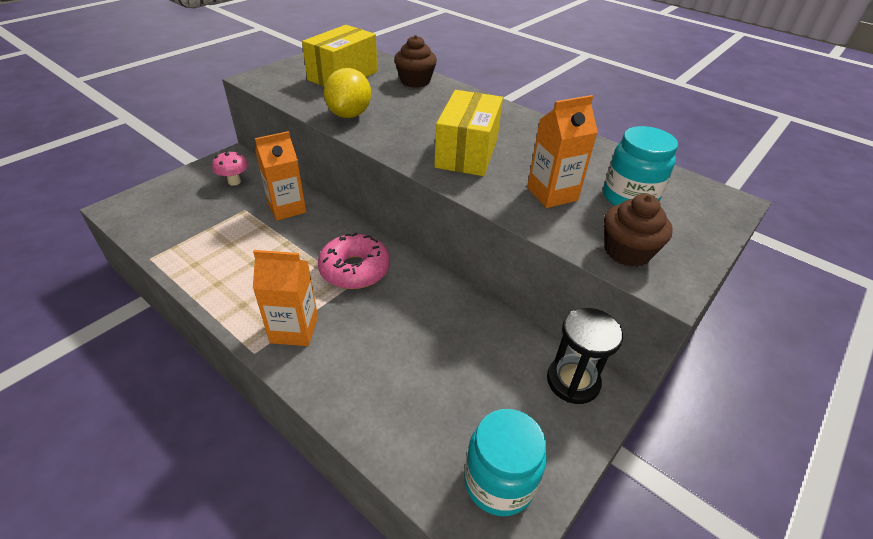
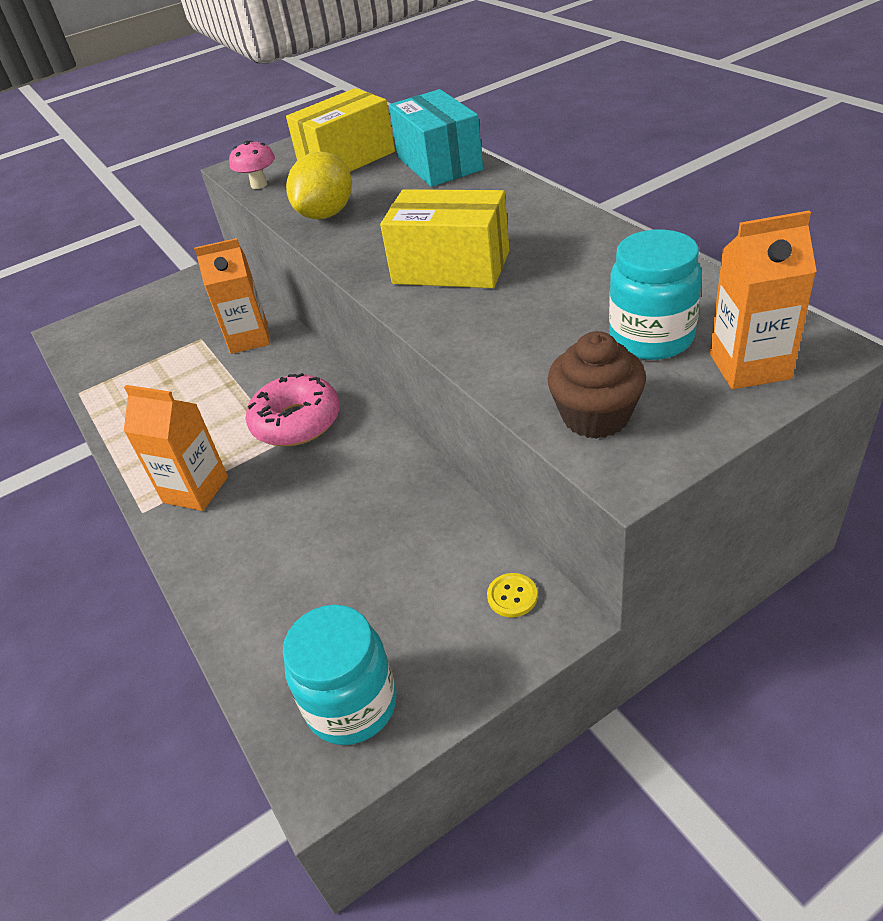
camera: 25 degrees right, 0 degrees up
pink mushroom [212,151,248,186] -> pink mushroom moved to [229,141,275,189]
brown cupcake [394,35,437,88] -> turquoise box [389,89,483,187]
yellow box [434,90,503,176] -> yellow box turned 75 degrees clockwise [380,189,509,288]
orange carton [527,95,598,208] -> orange carton moved to [710,211,817,389]
black hourglass [547,308,623,404] -> yellow button [487,573,538,617]

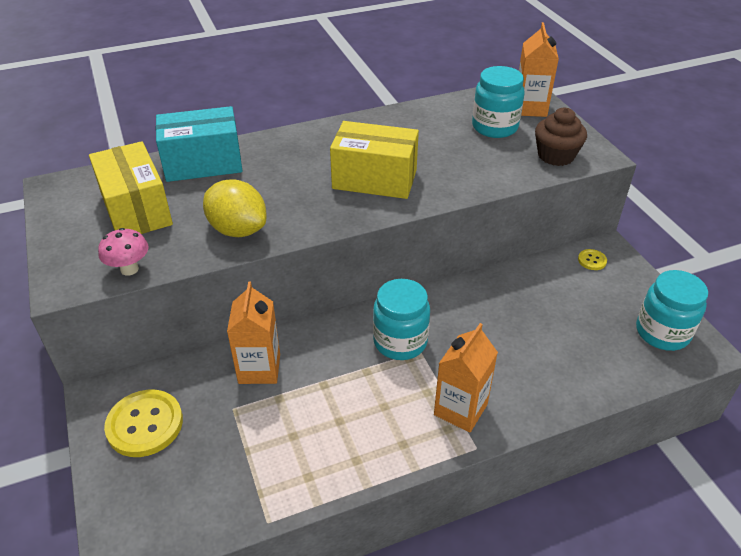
camera: 85 degrees left, 0 degrees up
pink donut [246,373,340,446] -> turquoise jar [373,279,430,360]
yellow box [380,189,509,288] -> yellow box turned 75 degrees clockwise [330,121,419,199]
none -> yellow button [104,390,183,457]

